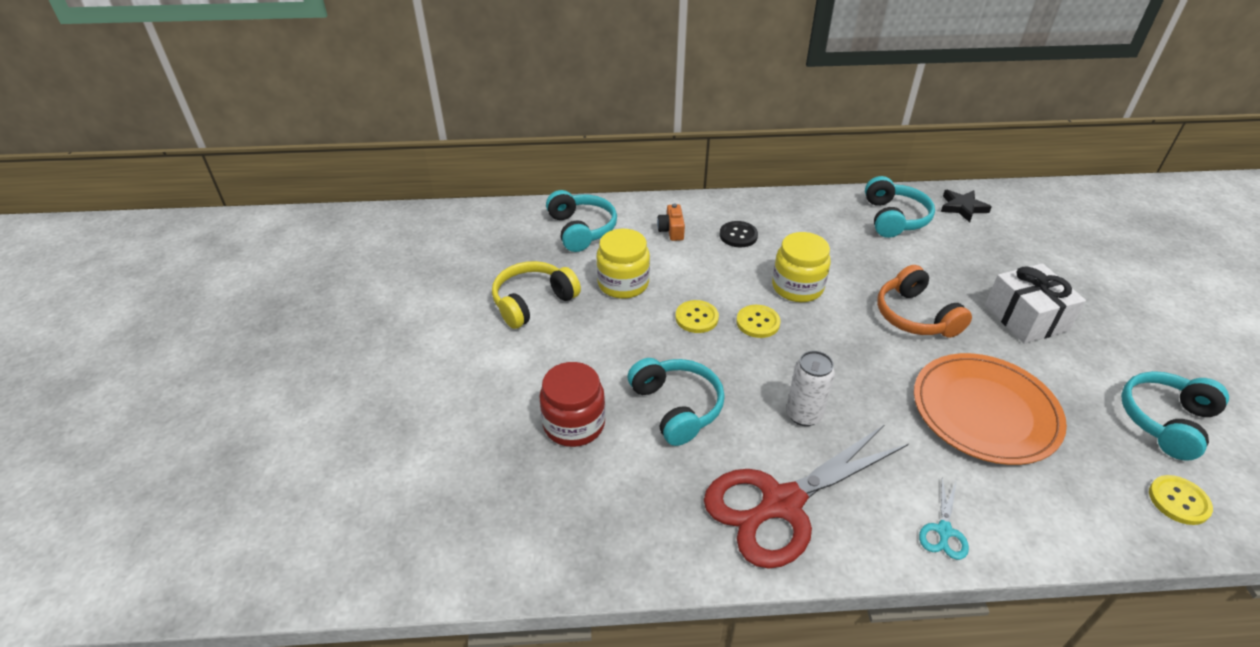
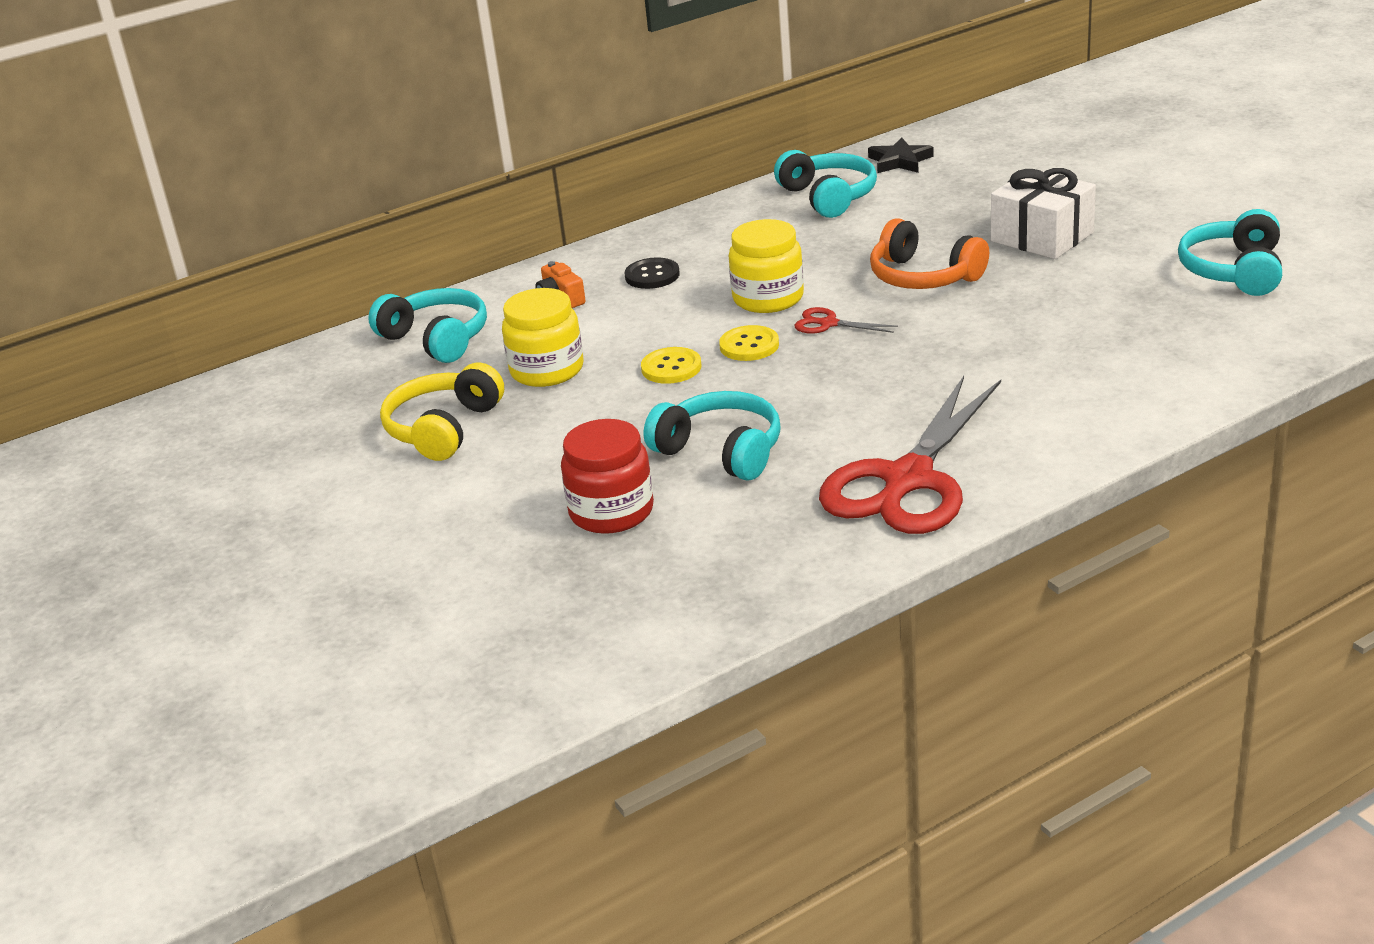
camera: 25 degrees left, 10 degrees down
white can [786,351,835,426] -> none
orange plate [914,353,1067,465] -> none
turquoise scissors [919,478,969,560] -> none
yellow button [1149,475,1213,525] -> none
none -> red scissors [795,307,898,334]

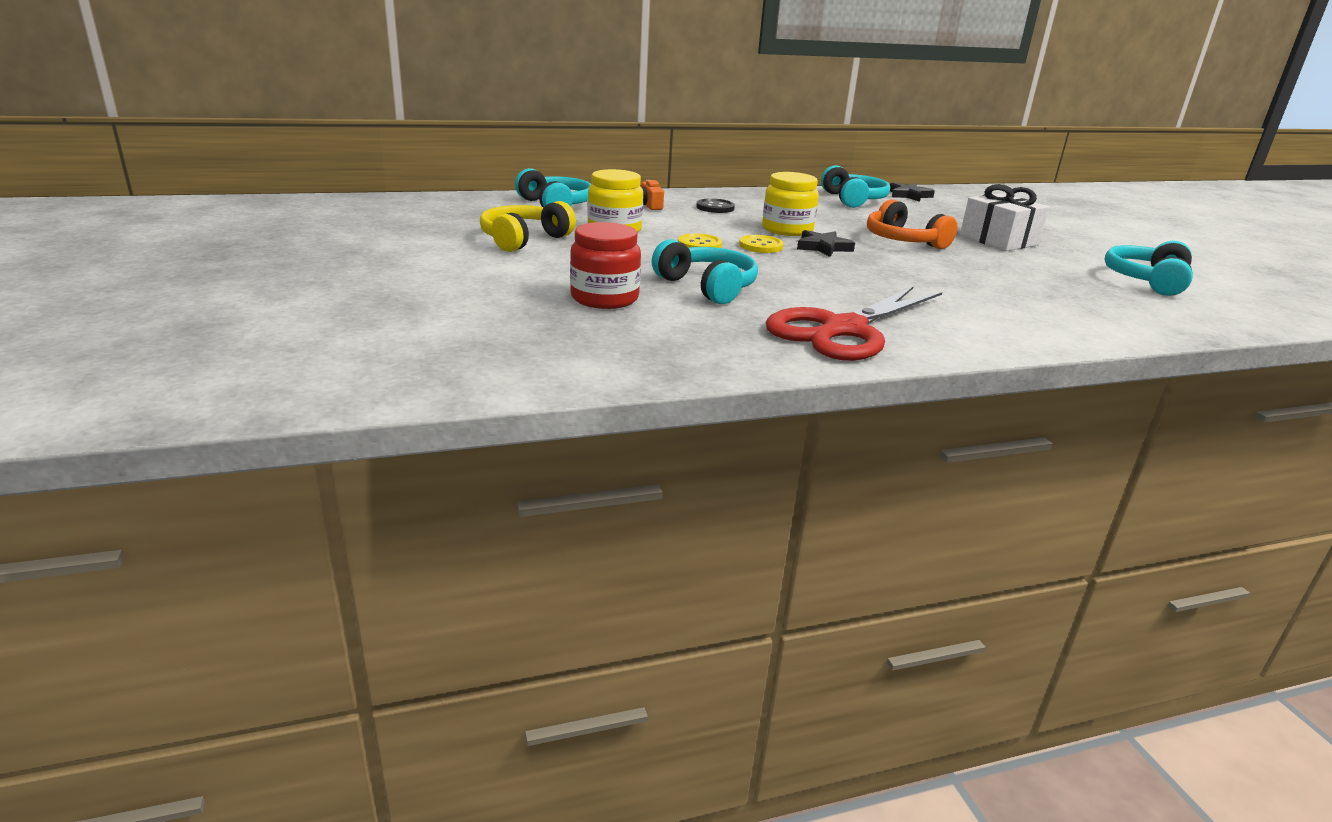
camera: 10 degrees right, 5 degrees down
red scissors [795,307,898,334] -> black star [797,230,855,257]

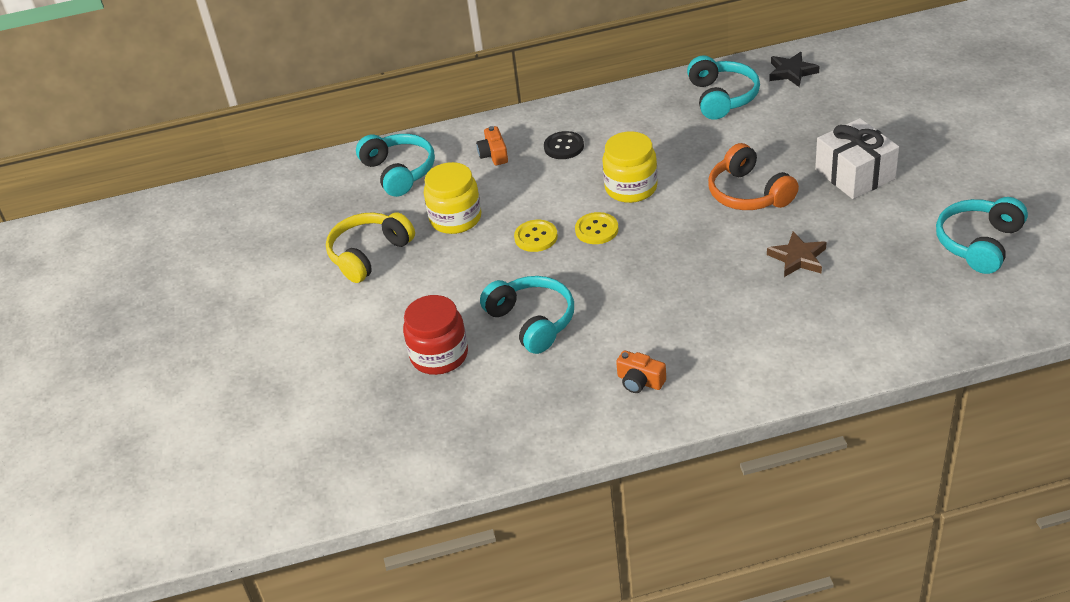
camera: 10 degrees right, 15 degrees up
red scissors [765,286,942,361] -> orange camera [616,350,666,393]
black star [797,230,855,257] -> none
none -> brown star [767,232,827,277]

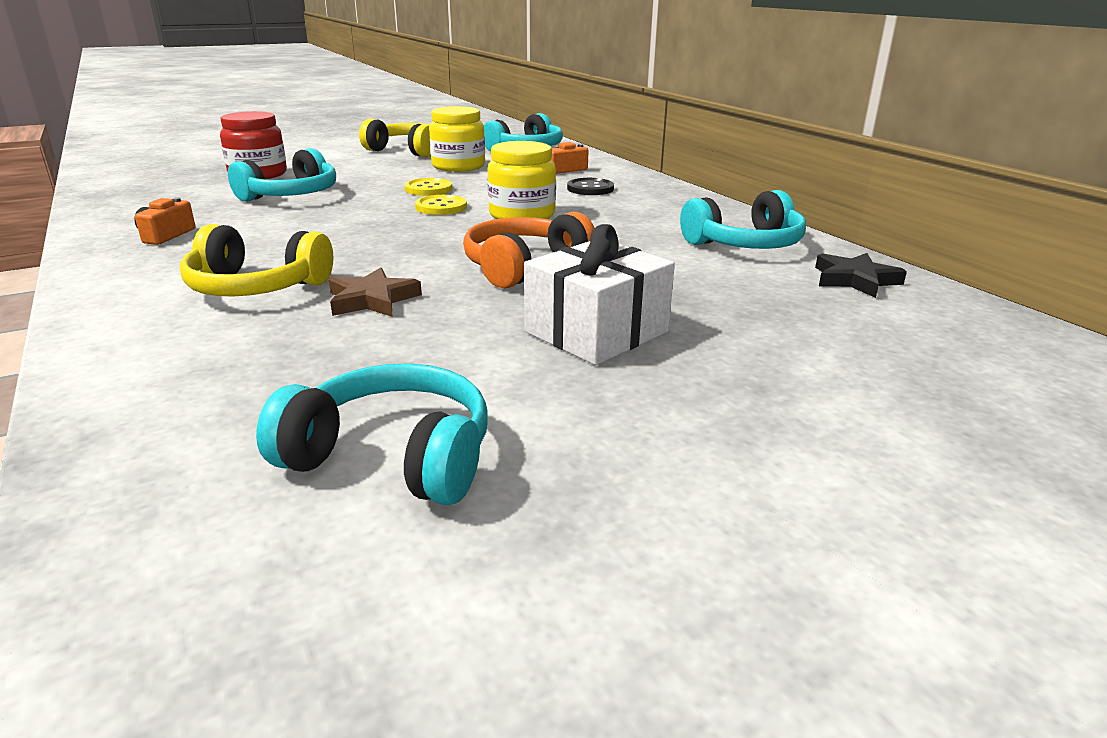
camera: 70 degrees right, 15 degrees down
none -> yellow headphones [180,224,333,296]

